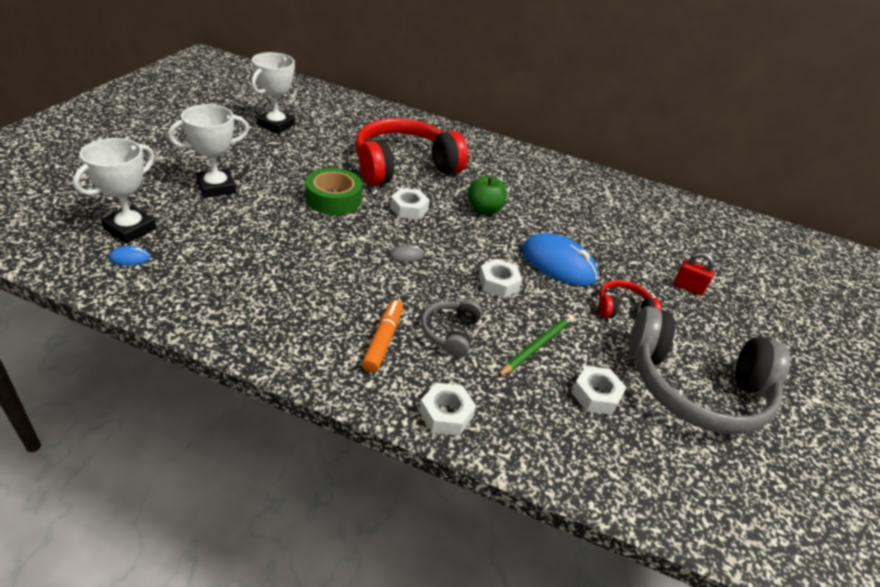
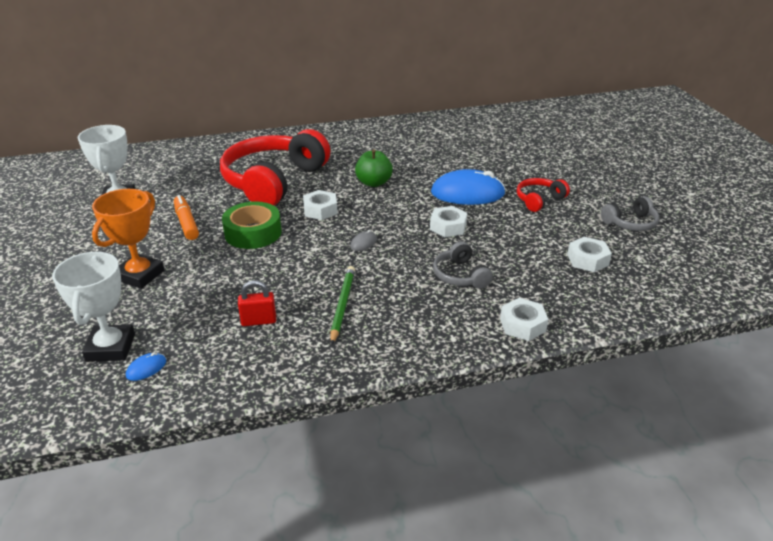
camera: 30 degrees left, 5 degrees down
white trophy [168,104,249,198] -> orange trophy [92,189,164,289]
orange marker [362,300,403,373] -> orange marker moved to [174,195,199,240]
green pencil [497,314,574,377] -> green pencil moved to [330,266,355,345]
grey headphones [629,306,790,434] -> grey headphones [601,196,659,231], size x0.45
red padlock [674,252,714,296] -> red padlock moved to [238,280,276,326]

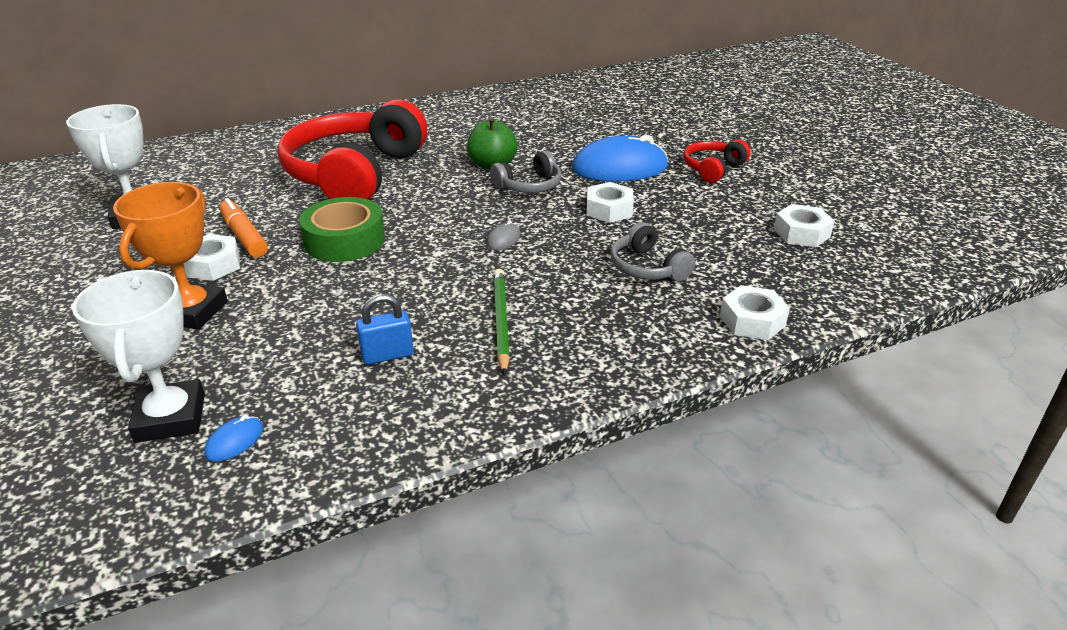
camera: 10 degrees left, 0 degrees up
red padlock [238,280,276,326] -> blue padlock [356,294,414,365]
white nut [303,190,338,220] -> white nut moved to [183,234,240,281]
grey headphones [601,196,659,231] -> grey headphones moved to [490,150,562,193]

